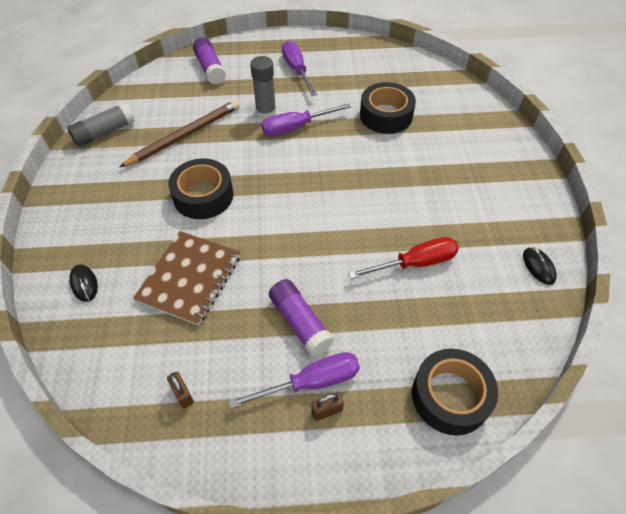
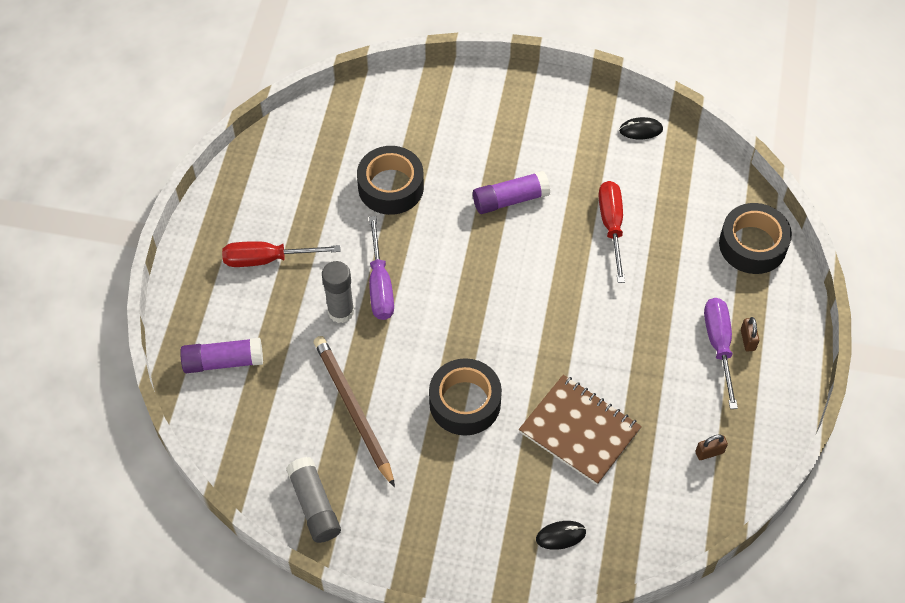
camera: 75 degrees left, 5 degrees up
purple glue stick [269,279,334,356] -> purple glue stick moved to [473,171,550,214]
purple screwdriver [282,40,317,96] -> red screwdriver [222,241,341,267]

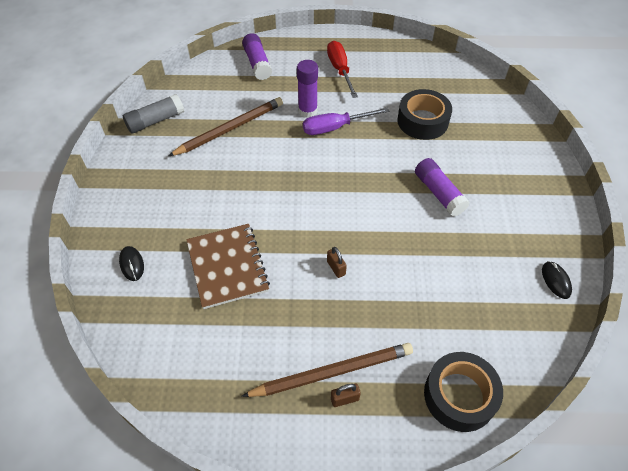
camera: 80 degrees right, 5 degrees down
grey glue stick [322,261,354,323] -> purple glue stick [297,60,318,118]
black tape [429,358,502,436] -> none
brown notebook [519,375,642,485] -> brown notebook turned 45 degrees counterclockwise [186,224,270,309]
red screwdriver [599,181,625,283] -> none
brown padlock [695,434,728,460] -> brown padlock moved to [327,247,347,278]
purple screwdriver [704,298,738,409] -> brown pencil [241,343,413,397]

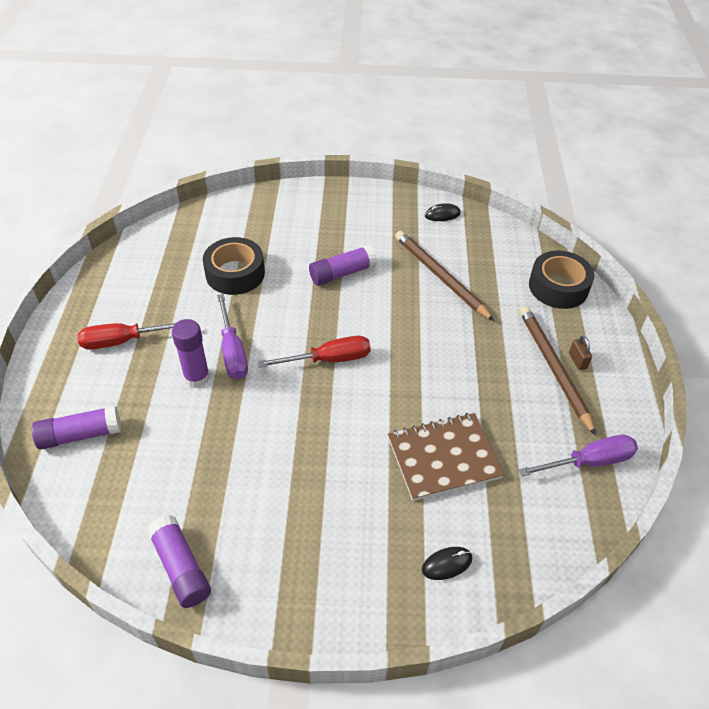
camera: 90 degrees left, 5 degrees down
grey glue stick [123,94,184,134] -> purple glue stick [147,515,211,608]
brown pencil [169,97,283,156] -> brown pencil moved to [395,231,494,321]
brown padlock [327,247,347,278] -> none
none -> red screwdriver [258,336,371,367]
none -> purple screwdriver [519,435,638,476]

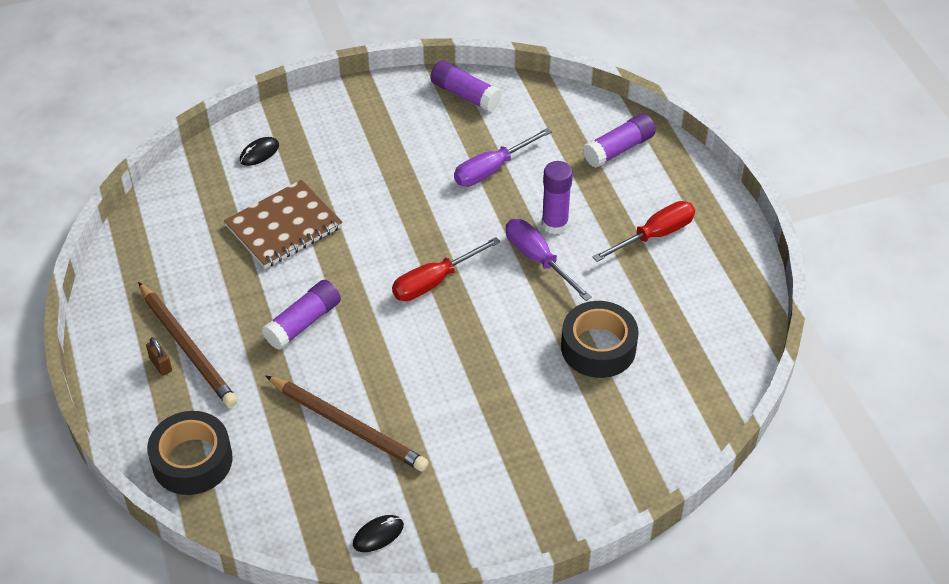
camera: 160 degrees right, 0 degrees up
purple glue stick [309,245,377,286] -> purple glue stick moved to [262,280,341,350]
purple screwdriver [519,435,638,476] -> purple screwdriver moved to [454,128,552,187]

